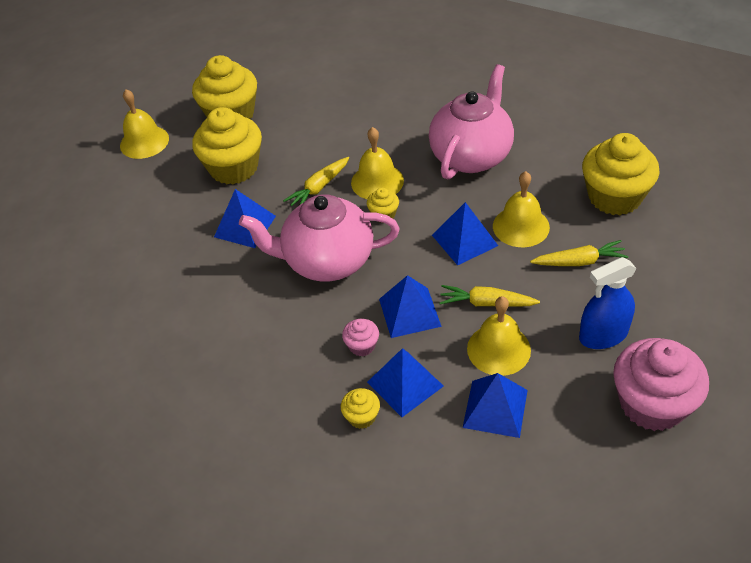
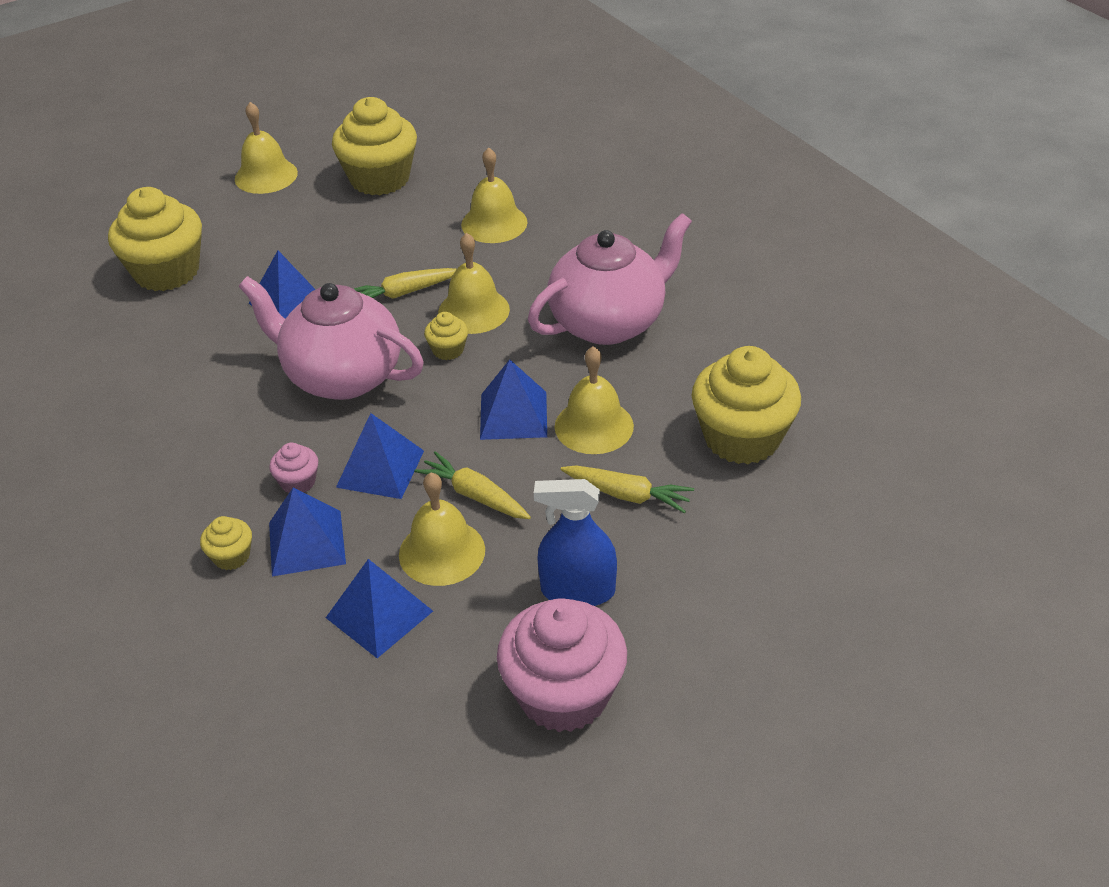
camera: 25 degrees right, 5 degrees down
yellow cupcake [192,107,262,184] -> yellow cupcake moved to [108,187,202,291]
none -> yellow bell [461,147,527,243]

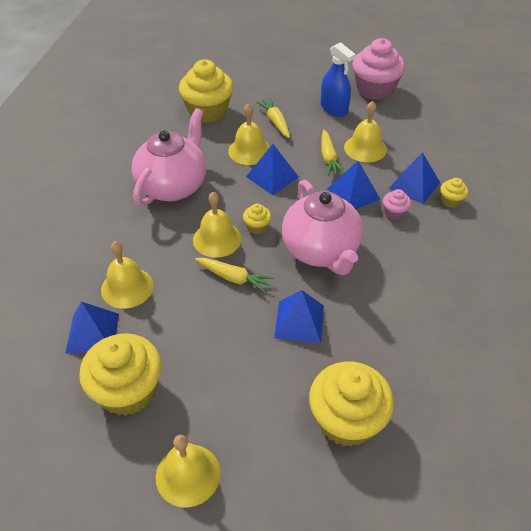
camera: 135 degrees left, 5 degrees up
blue pyramid [326,559,433,658] -> blue pyramid moved to [65,302,119,353]
pink teapot [528,213,692,345] -> pink teapot turned 105 degrees clockwise [132,108,206,206]

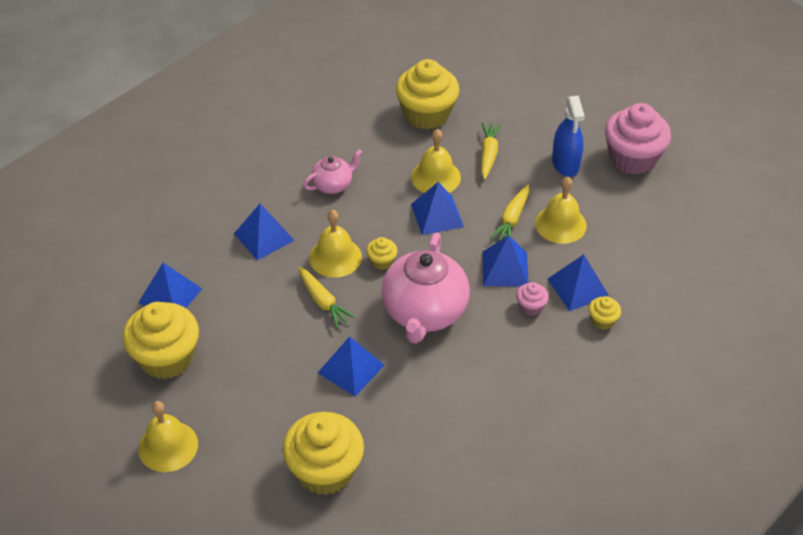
camera: 30 degrees right, 0 degrees up
yellow bell [101,241,153,309] -> none
pink teapot [132,108,206,206] -> pink teapot [303,149,362,194], size x0.51
none -> blue pyramid [234,204,295,260]

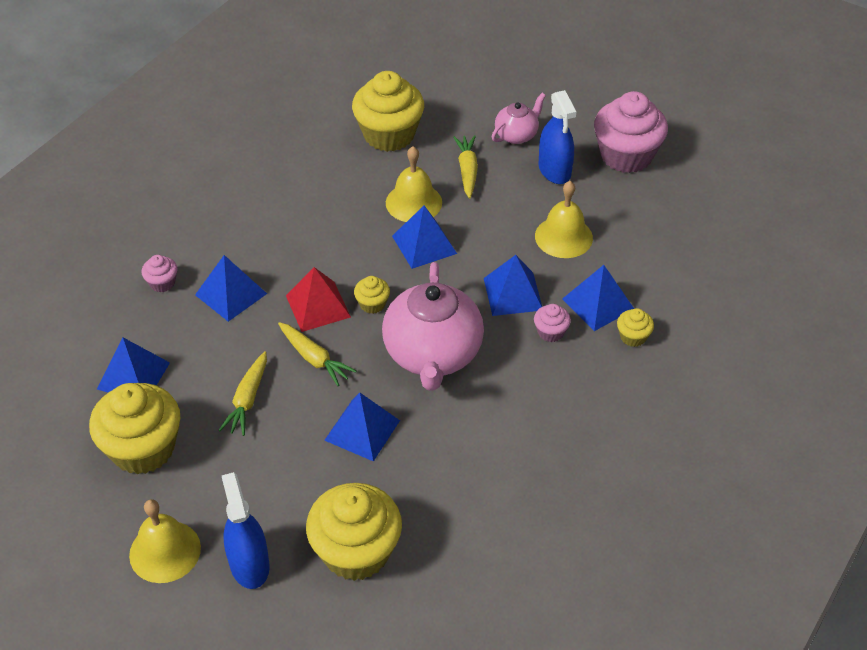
camera: 10 degrees left, 0 degrees up
pink teapot [303,149,362,194] -> pink teapot moved to [492,93,546,144]
yellow bell [309,210,362,278] -> red pyramid [286,267,351,332]
yellow carrot [490,185,529,241] -> yellow carrot moved to [219,351,267,436]
none -> pink cupcake [142,255,177,292]
none -> blue spray bottle [222,472,269,589]

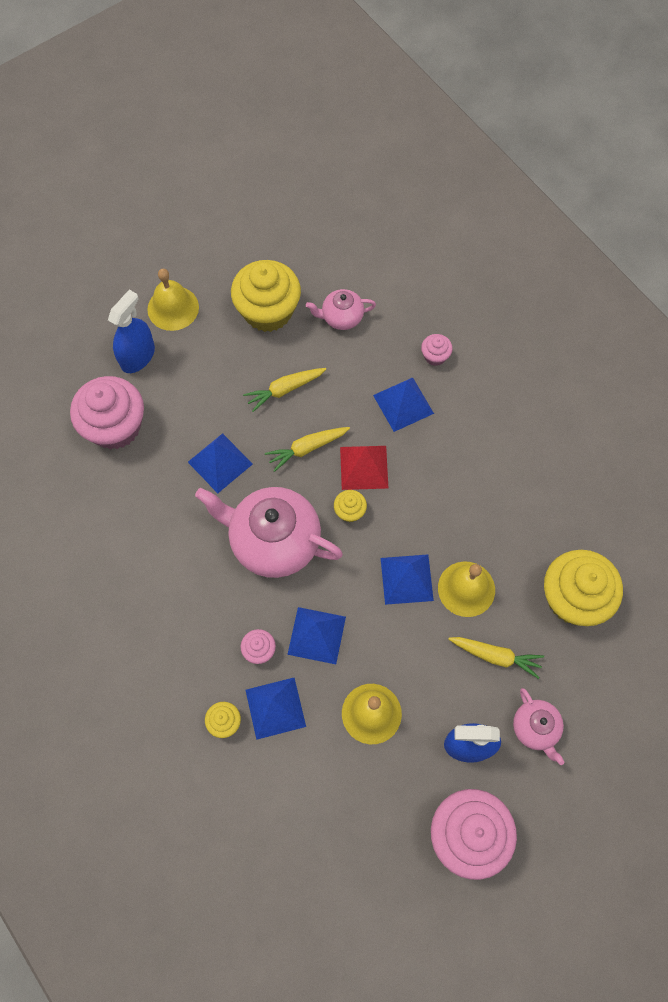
camera: 110 degrees right, 20 degrees up
blue pyramid [97,337,170,392] -> pink teapot [306,289,376,330]
yellow carrot [219,351,267,436] -> yellow carrot turned 60 degrees counterclockwise [243,368,326,412]
blue spray bottle [222,472,269,589] -> blue spray bottle turned 60 degrees counterclockwise [108,290,155,373]
yellow cupcake [306,483,402,581] -> pink cupcake [70,376,144,449]

